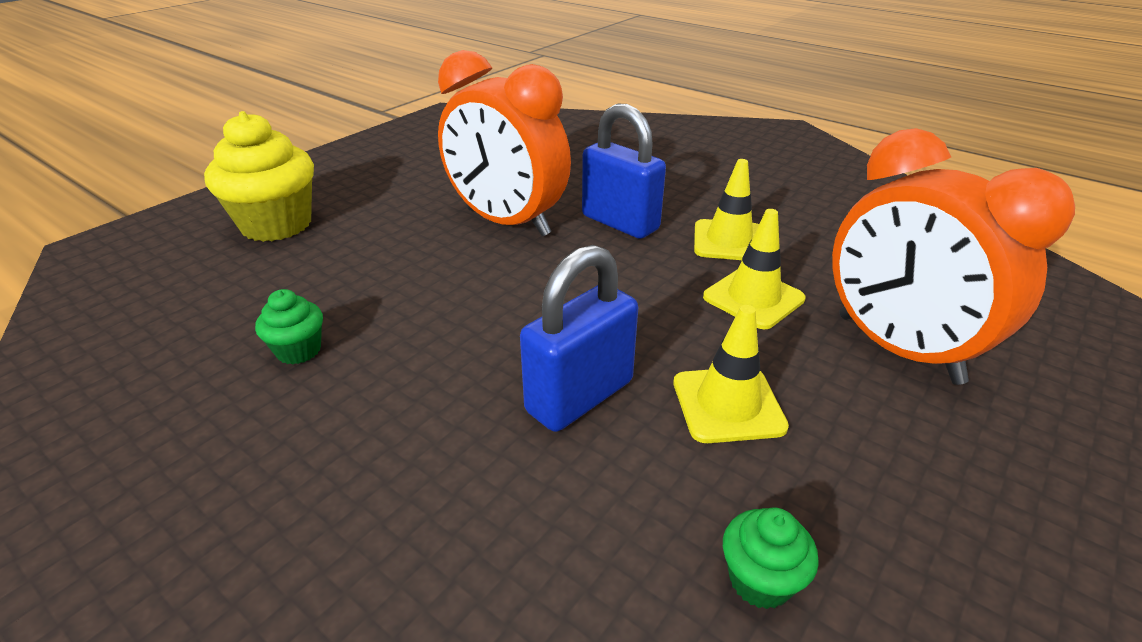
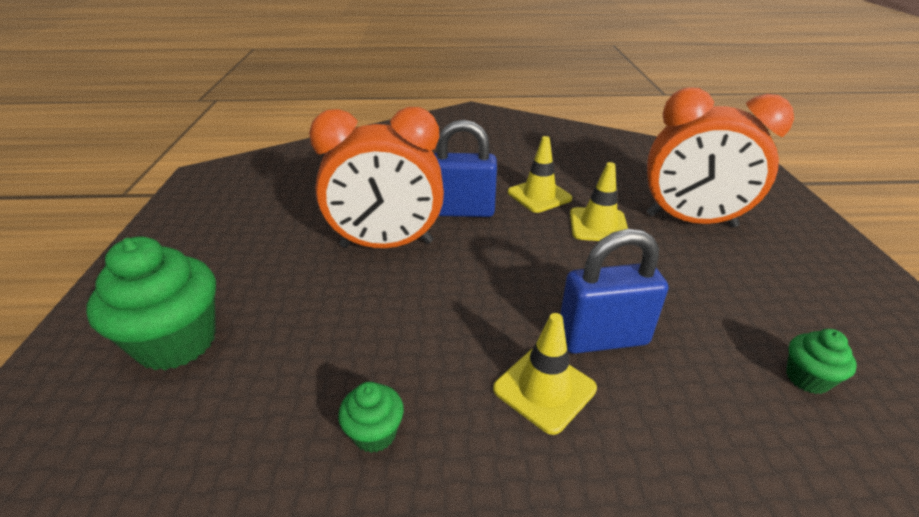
camera: 40 degrees left, 0 degrees up
yellow cupcake [204,111,314,242] -> green cupcake [86,236,216,370]
blue padlock [520,245,638,432] -> blue padlock turned 75 degrees clockwise [560,229,668,354]
yellow traffic cone [673,305,789,443] -> yellow traffic cone moved to [493,313,597,435]

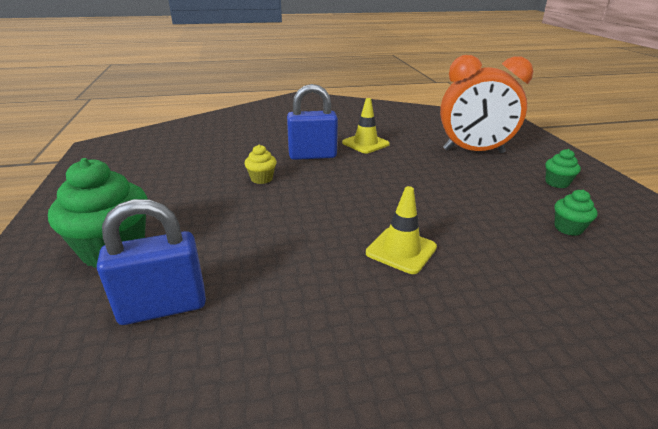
camera: 10 degrees left, 5 degrees down
orange clock [309,107,444,248] -> yellow cupcake [244,145,277,184]
green cupcake [338,382,404,453] -> green cupcake moved to [545,149,581,188]
blue padlock [560,229,668,354] -> blue padlock moved to [97,199,206,325]
yellow traffic cone [570,162,628,241] -> none

